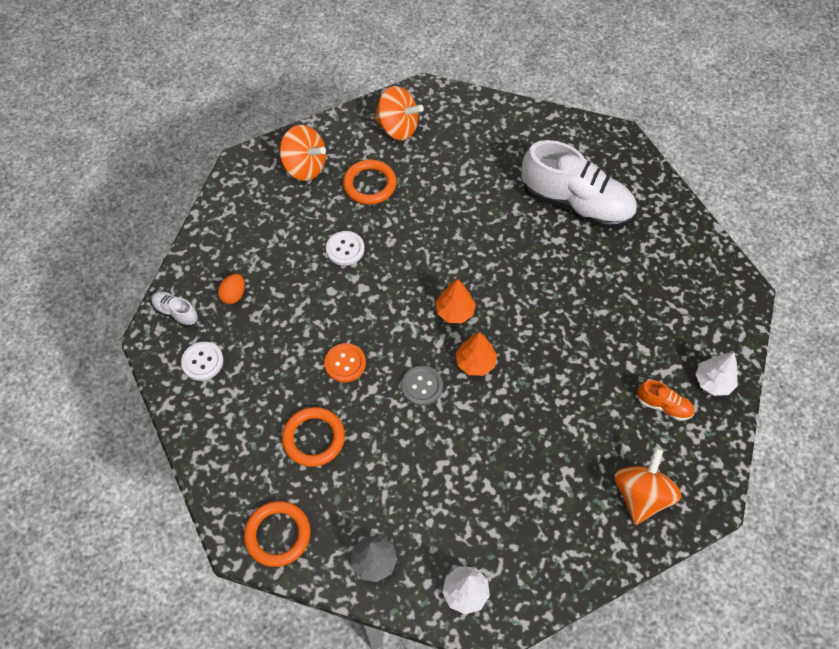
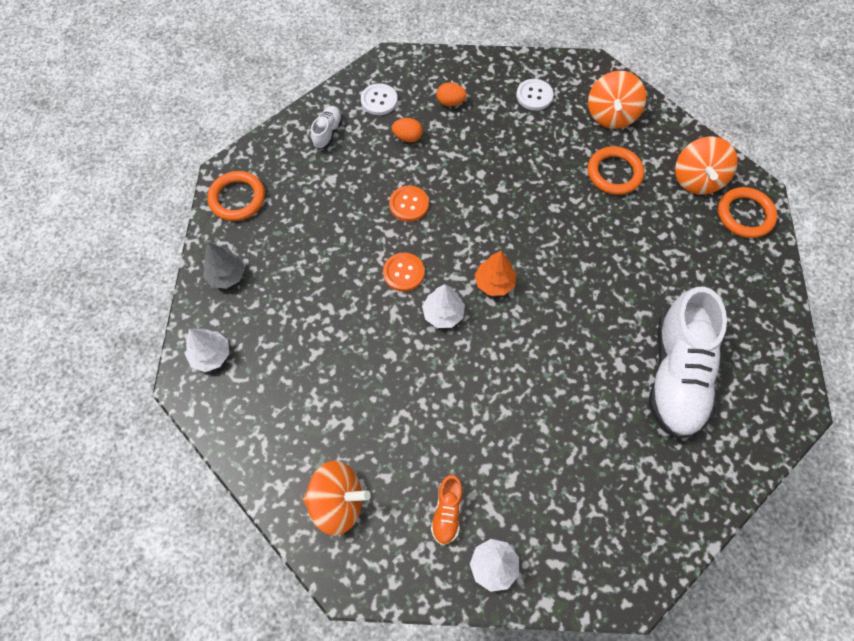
camera: 75 degrees right, 5 degrees up
white shoe [152,291,198,327] -> white shoe moved to [311,106,343,149]
orange ring [282,407,345,467] -> orange ring moved to [718,187,777,238]
white button [326,231,365,266] -> white button moved to [516,79,553,110]
grey button [401,366,443,406] -> orange button [383,253,424,292]
orange tree [456,332,497,376] -> white tree [422,284,465,328]
none -> orange egg [392,118,423,142]

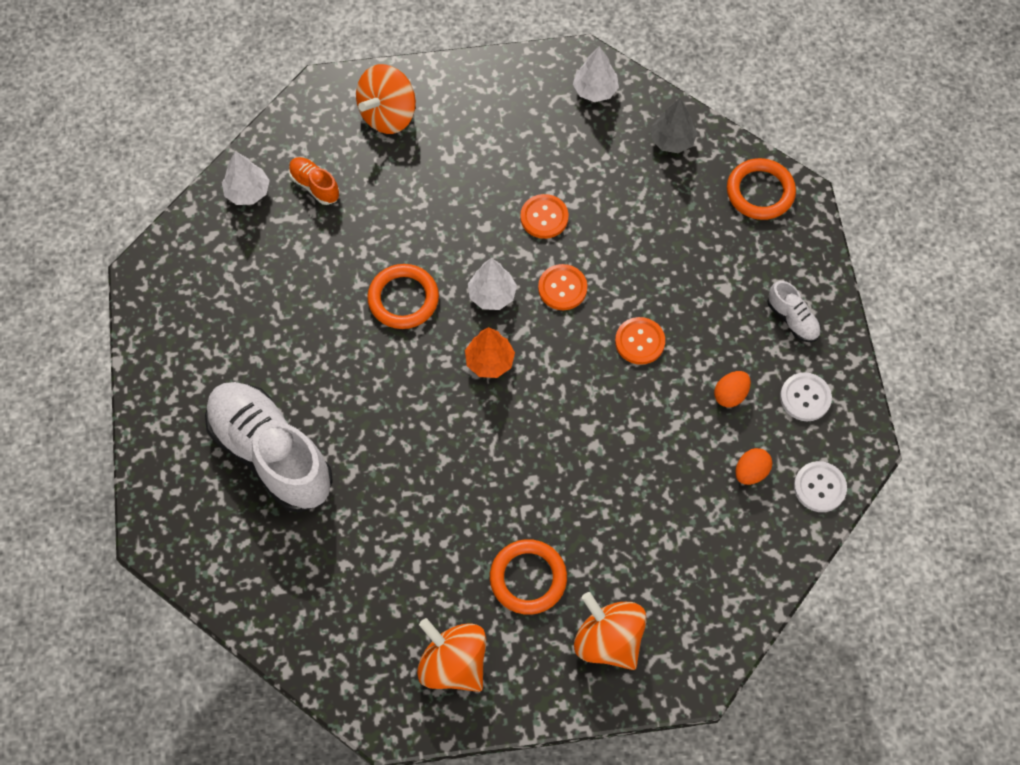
camera: 125 degrees right, 0 degrees up
white button [516,79,553,110] -> white button moved to [794,461,847,512]
orange ring [718,187,777,238] -> orange ring moved to [367,264,439,329]
none -> orange button [521,194,569,239]

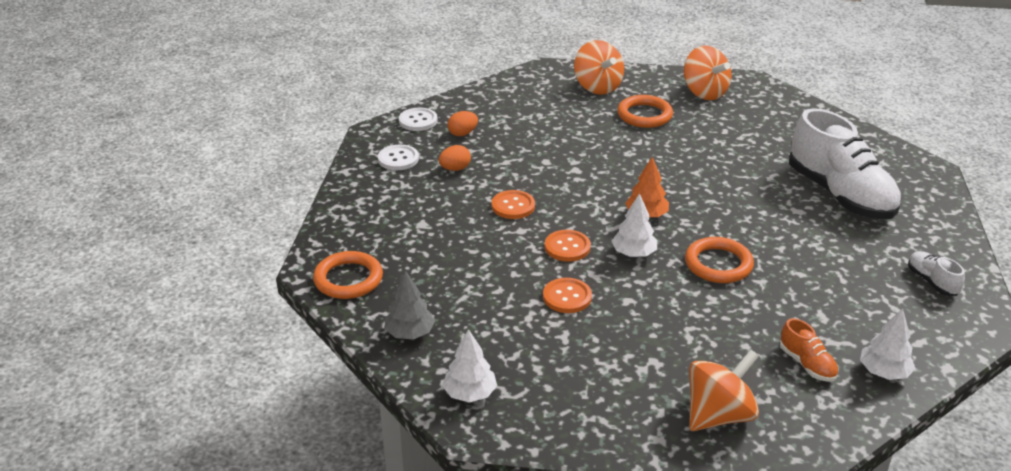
camera: 165 degrees left, 30 degrees down
white shoe [768,281,821,342] -> white shoe moved to [908,251,965,296]

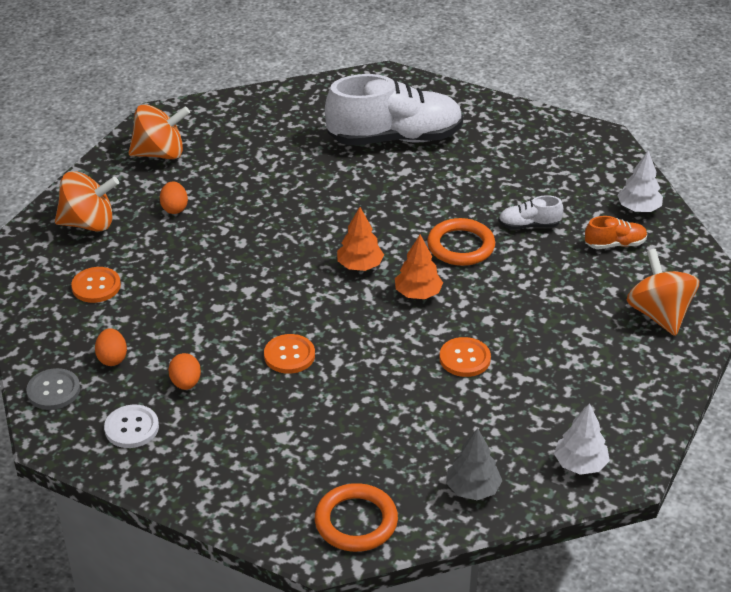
camera: 70 degrees left, 5 degrees up
white button [399,108,438,131] -> grey button [26,368,80,410]
orange button [545,230,591,262] -> orange button moved to [71,267,121,303]
white tree [611,193,657,257] -> orange tree [395,235,443,299]
orange ring [617,95,673,128] -> orange egg [160,182,188,214]
white shoe [908,251,965,296] -> white shoe moved to [498,195,563,229]

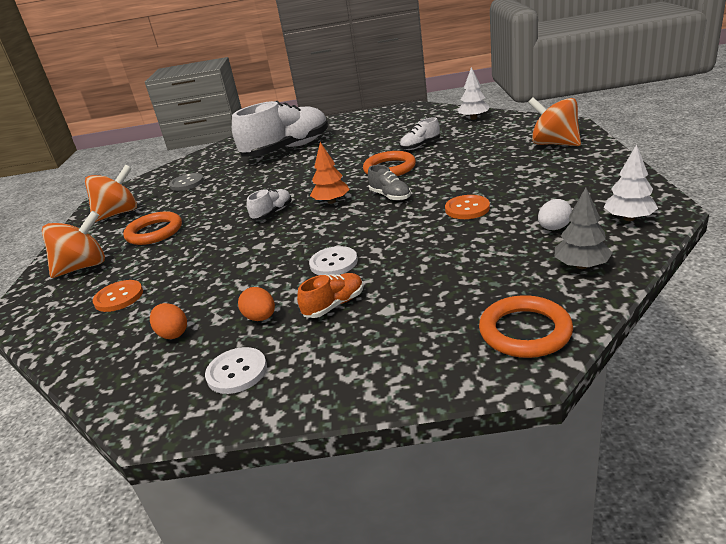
camera: 25 degrees left, 10 degrees down
grey button [26,368,80,410] -> grey button moved to [169,173,204,191]
orange egg [160,182,188,214] -> orange ring [123,211,182,245]
orange button [264,334,315,374] -> white button [309,246,358,275]
orange tree [395,235,443,299] -> grey shoe [368,165,411,201]
orange shoe [585,216,647,249] -> orange shoe moved to [297,273,364,318]
none -> white shoe [247,189,292,221]
none -> white egg [538,199,572,230]

